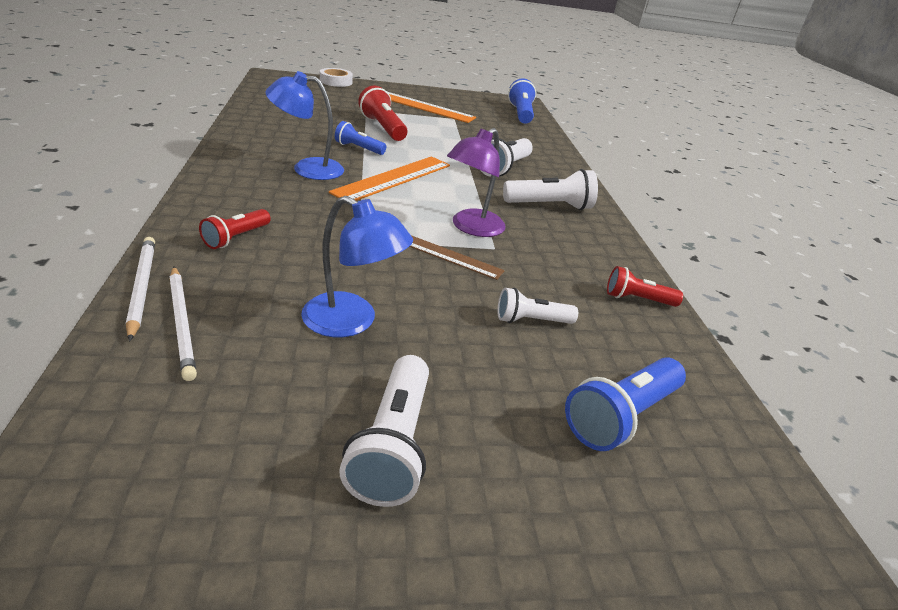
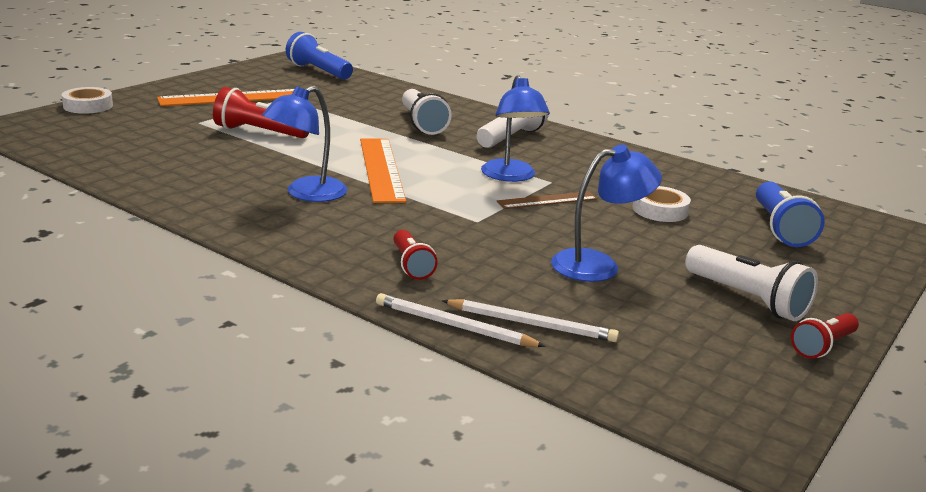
camera: 45 degrees left, 10 degrees down
blue flashlight [335,121,386,155] -> none
purple lamp [447,128,506,237] -> blue lamp [481,75,550,182]
white flashlight [497,288,578,324] -> white tape [633,186,691,222]
red flashlight [607,266,683,307] -> red flashlight moved to [791,313,859,359]

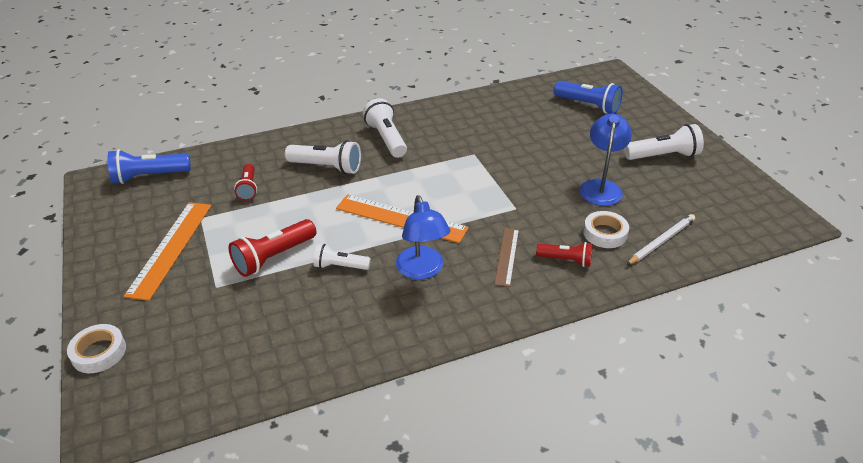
camera: 55 degrees left, 15 degrees up
white pencil [376,293,546,347] -> none
blue lamp [481,75,550,182] -> none
brown ruler [497,191,598,209] -> brown ruler moved to [494,228,519,287]
white tape [633,186,691,222] -> white tape moved to [583,211,629,248]
red flashlight [791,313,859,359] -> red flashlight moved to [234,164,257,201]
none -> white flashlight [313,244,371,270]

